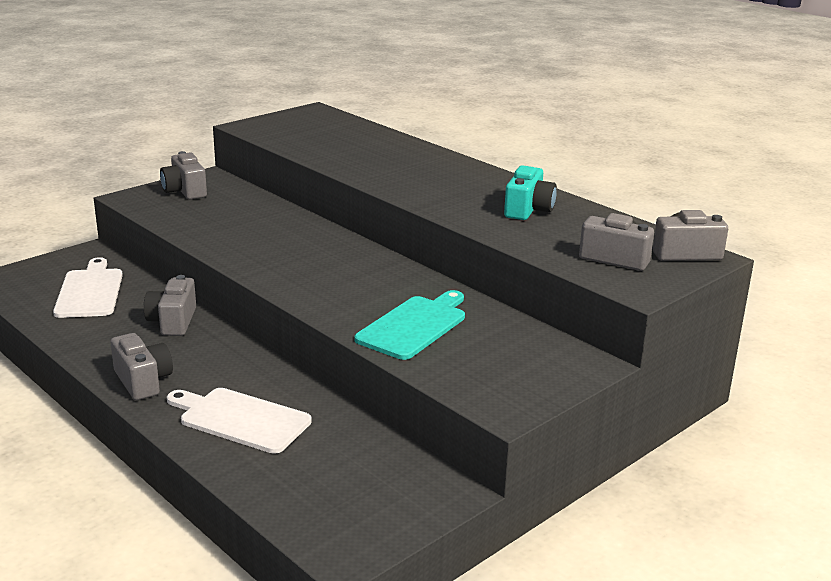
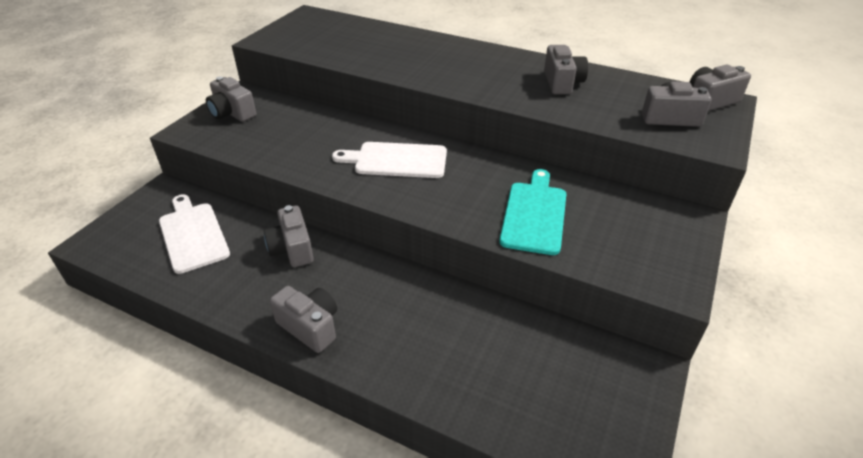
camera: 20 degrees left, 15 degrees up
white cutting board [167,388,312,454] -> white cutting board moved to [332,142,447,178]
turquoise camera [504,165,557,220] -> grey camera [544,45,588,94]

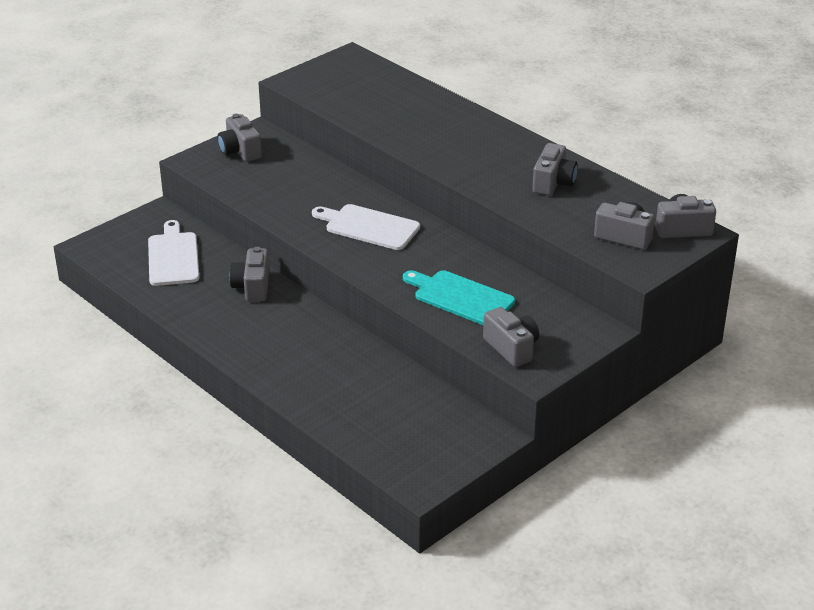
camera: 20 degrees right, 5 degrees down
grey camera [270,286,337,353] -> grey camera moved to [483,307,539,367]
turquoise cutting board [499,169,566,255] -> turquoise cutting board turned 90 degrees counterclockwise [403,270,515,325]

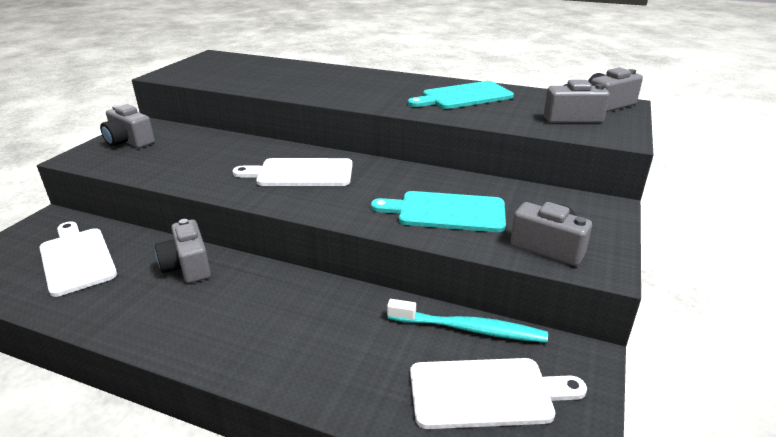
camera: 25 degrees left, 5 degrees down
grey camera [532,143,578,196] -> turquoise cutting board [408,81,514,109]
none -> turquoise toothbrush [387,299,548,343]
none -> white cutting board [410,358,587,429]

